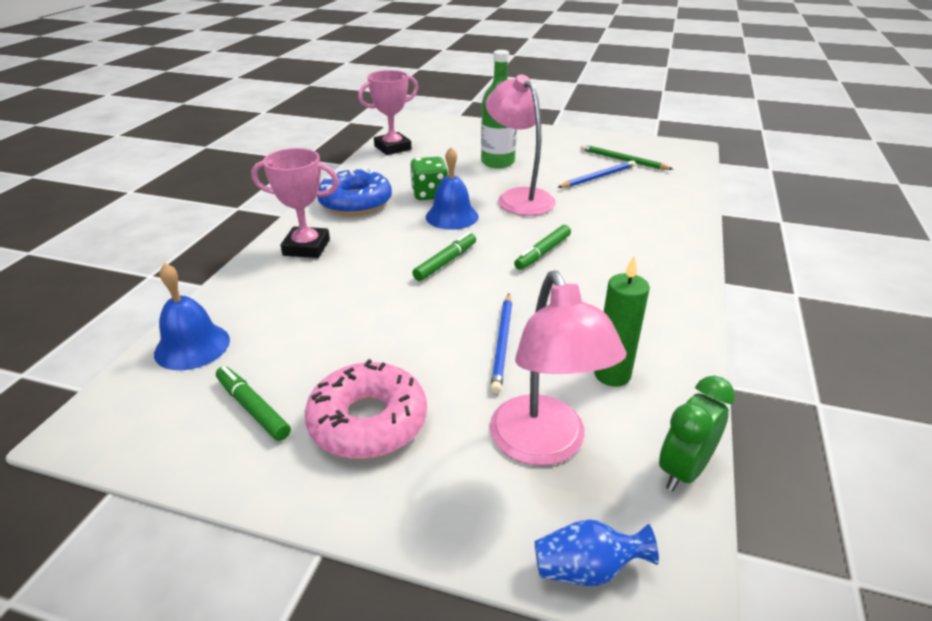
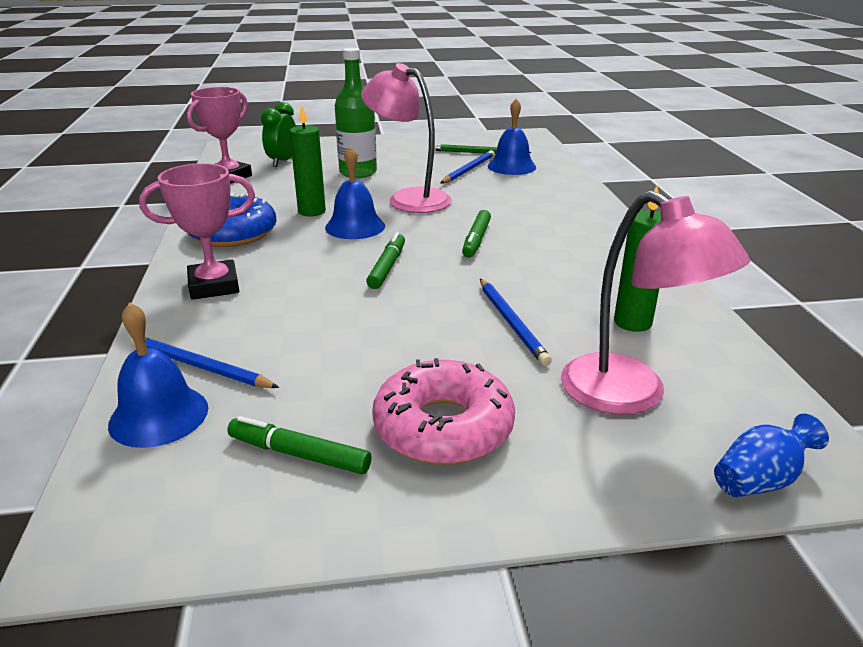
camera: 25 degrees left, 5 degrees down
green dice [410,157,448,200] -> green candle [289,105,326,217]
green clock [659,376,735,491] -> green clock moved to [261,102,296,167]
none -> blue pencil [131,337,279,388]
none -> blue bell [488,99,536,175]

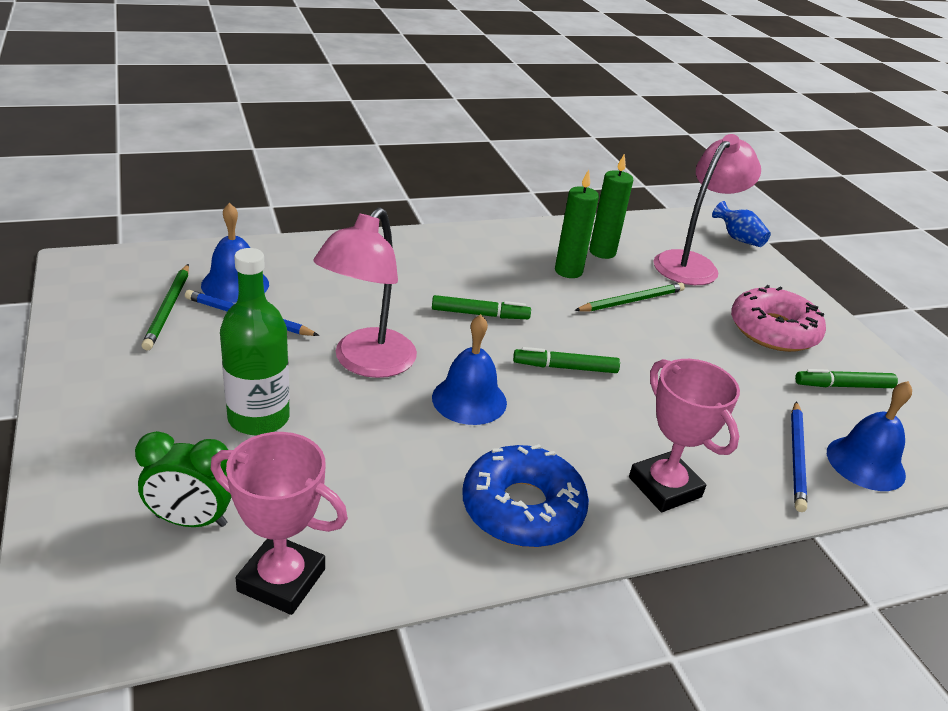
camera: 105 degrees left, 5 degrees up
green marker [227,416,371,474] -> green marker turned 75 degrees clockwise [795,369,898,388]
green candle [289,105,326,217] -> green candle moved to [555,170,599,278]
blue pencil [480,279,552,366] -> green pencil [574,283,685,312]

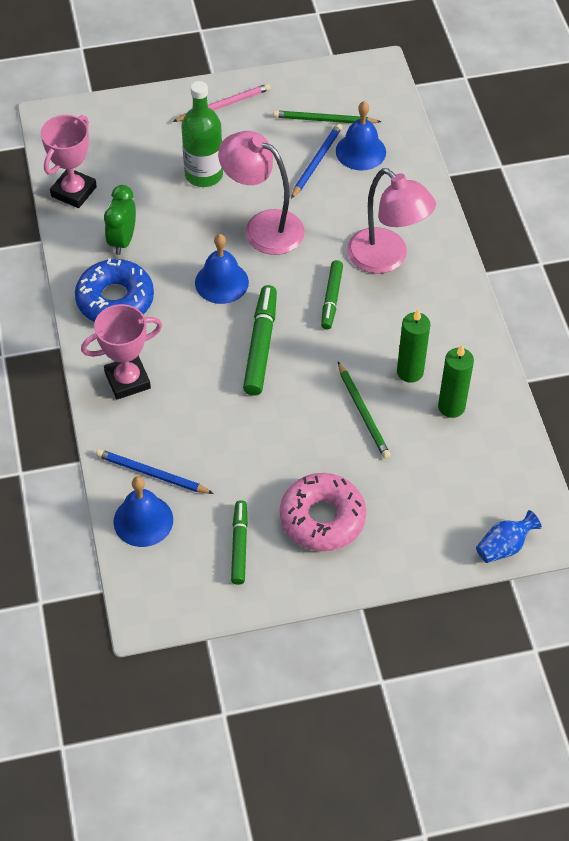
camera: 100 degrees right, 20 degrees up
green clock [135,431,232,527] -> green clock moved to [104,185,136,255]
green marker [513,347,620,373] -> green marker [243,285,277,396], size x1.53
pink lamp [653,134,761,285] -> pink lamp moved to [347,168,436,274]
none -> pink pencil [173,83,271,122]

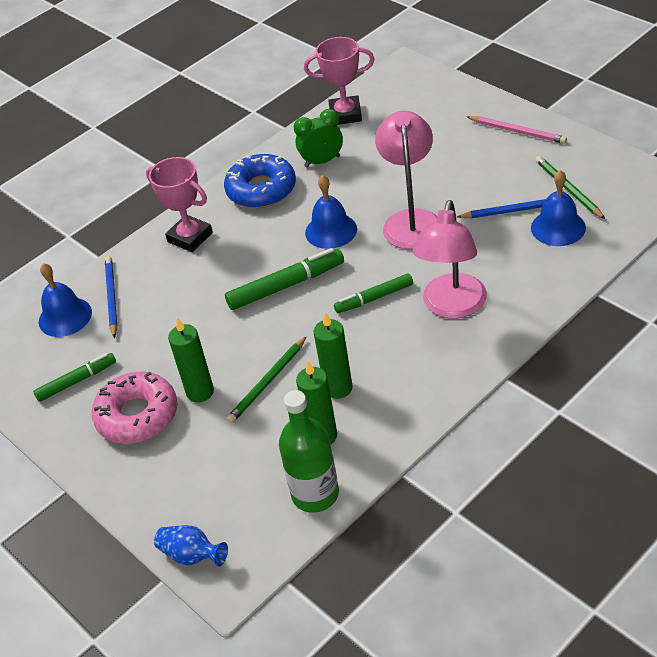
camera: 65 degrees right, 10 degrees down
green bottle [181,81,223,187] -> green bottle moved to [279,390,339,513]
none -> green candle [168,318,214,402]

